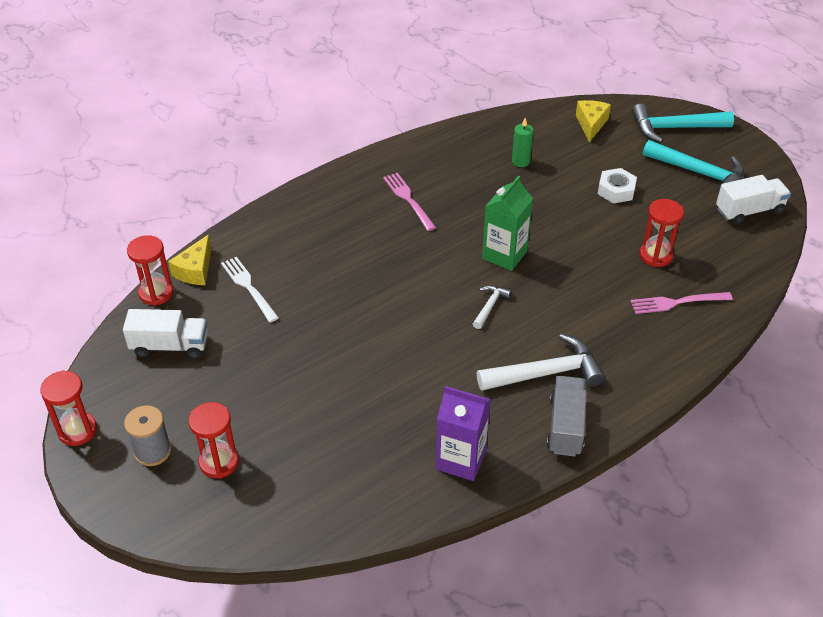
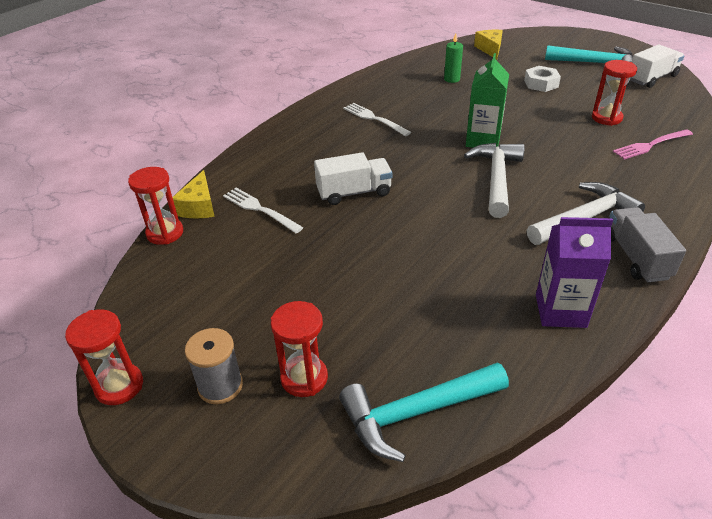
camera: 15 degrees left, 5 degrees down
white truck [123,309,208,359] -> white truck moved to [314,152,393,205]
pink fork [383,173,436,231] -> white fork [343,103,411,136]
white hammer [473,285,512,329] -> white hammer [464,143,525,218], size x1.99
turquoise hammer [631,104,734,143] -> turquoise hammer moved to [339,363,509,462]

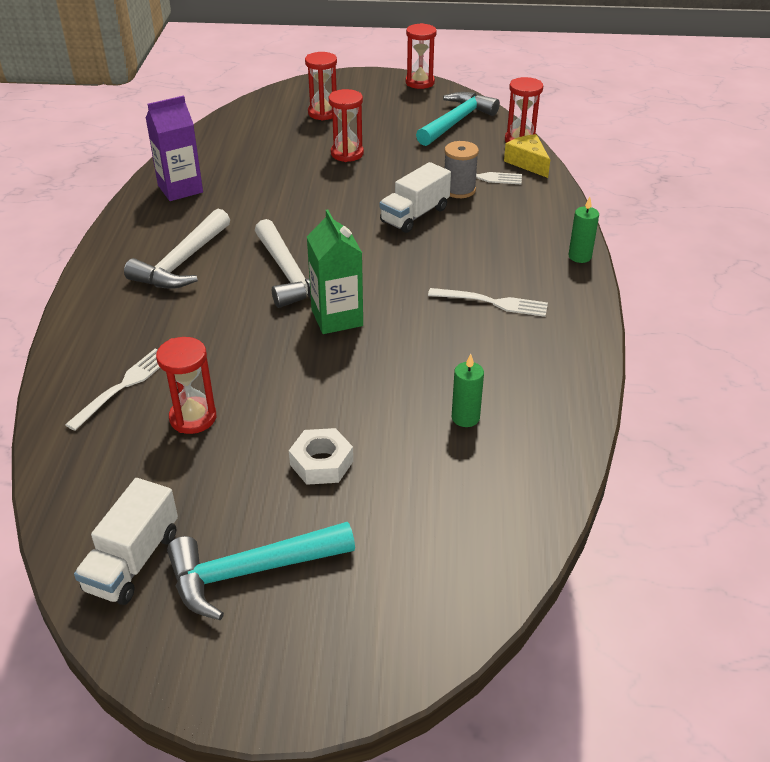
camera: 145 degrees right, 0 degrees up
grey spool [185,328,243,404] -> grey spool moved to [444,141,479,198]
turquoise hammer [339,363,509,462] -> turquoise hammer moved to [416,92,500,146]
yellow cheese [474,30,503,59] -> none
grey truck [609,207,686,282] -> none
pink fork [613,129,693,160] -> white fork [65,349,160,431]
none -> red hourglass [329,89,364,162]
none -> green candle [568,197,599,263]

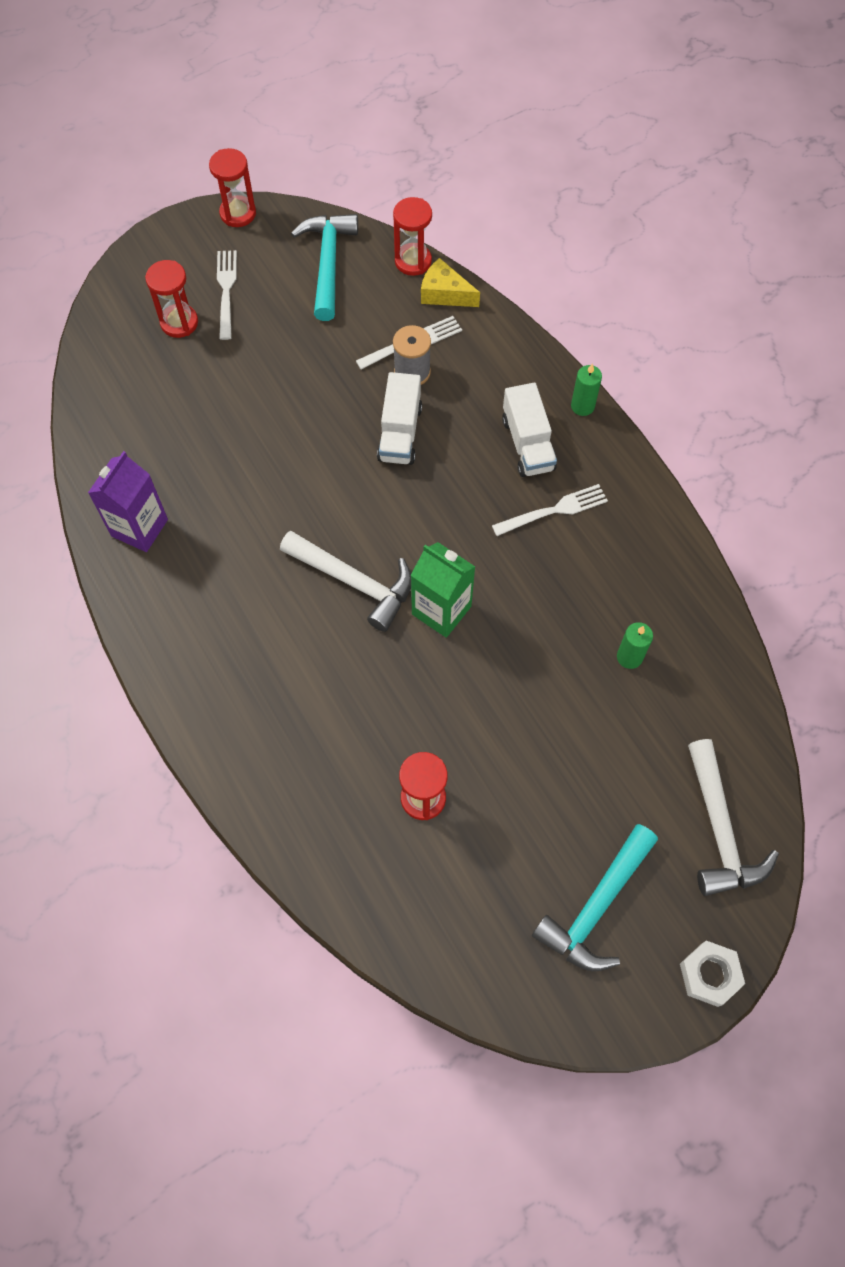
camera: 35 degrees left, 25 degrees up
white fork [65,349,160,431] -> white fork moved to [217,250,237,340]
white truck [74,478,178,605] -> white truck moved to [502,383,557,477]
white hammer [124,209,230,289] -> white hammer moved to [688,739,779,896]
white nut [289,428,353,485] -> white nut moved to [680,941,745,1007]
red hourglass [329,89,364,162] -> none

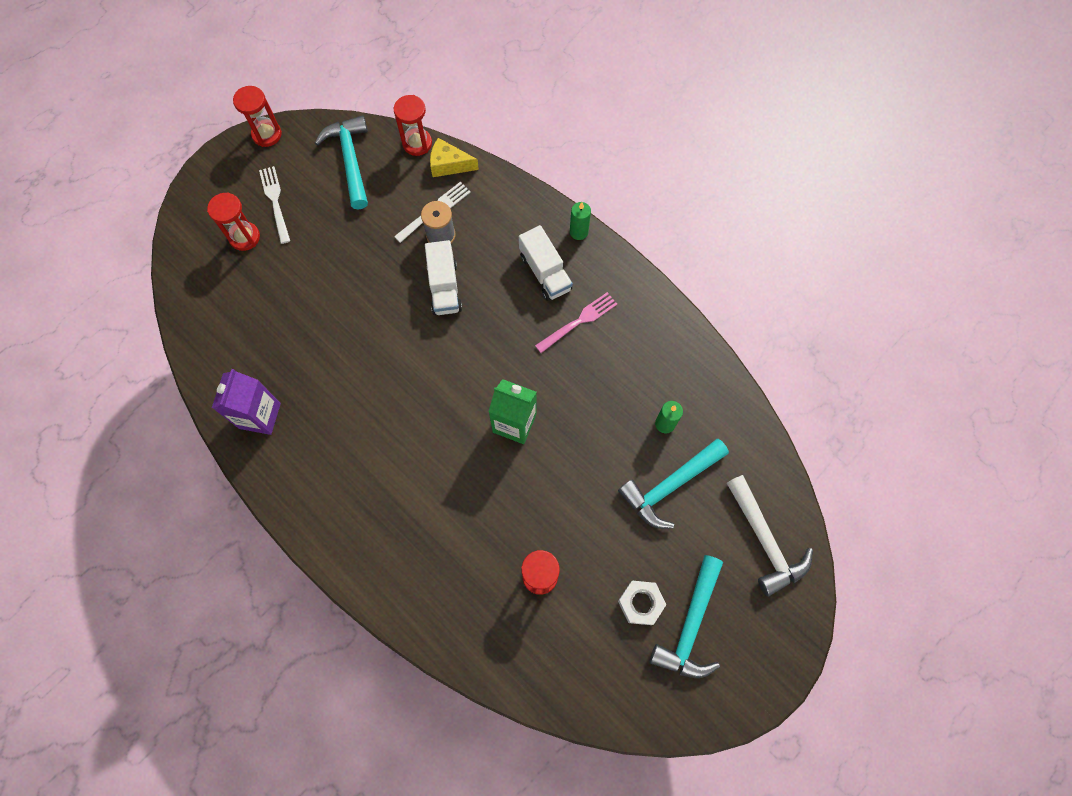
camera: 15 degrees left, 5 degrees up
white hammer [280,531,411,632] -> none
white fork [492,484,608,536] -> pink fork [535,292,617,353]
white nut [680,941,745,1007] -> white nut moved to [618,581,666,625]
none -> turquoise hammer [618,439,729,529]

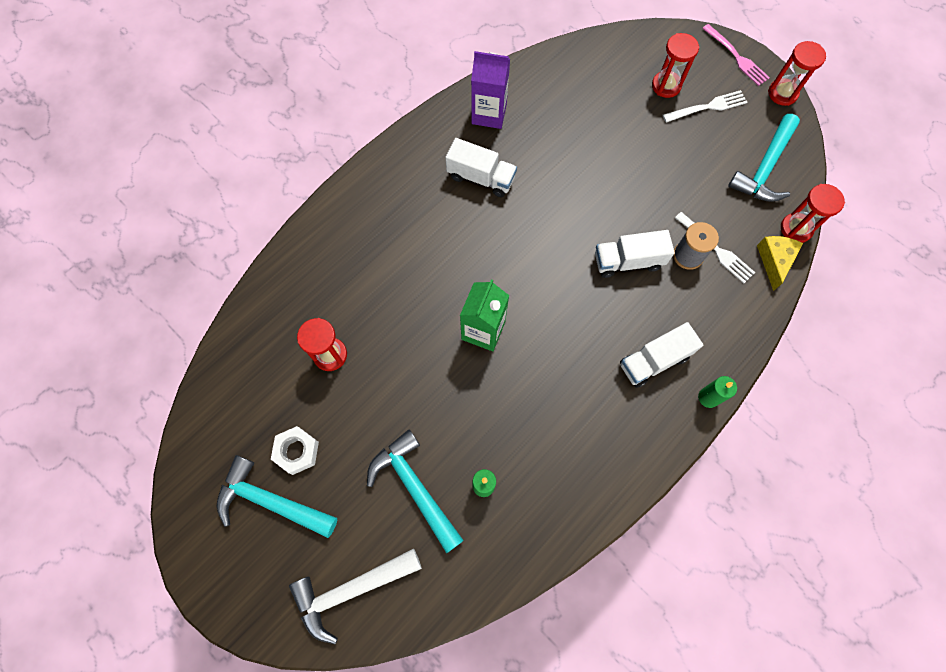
camera: 90 degrees right, 0 degrees up
turquoise hammer [315,115,368,210] -> turquoise hammer turned 135 degrees clockwise [728,114,800,202]
pink fork [535,292,617,353] -> pink fork moved to [702,24,770,86]
none -> white truck [445,138,517,197]

